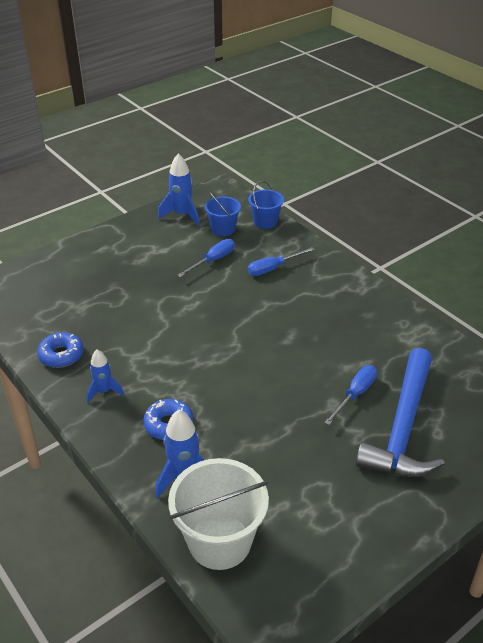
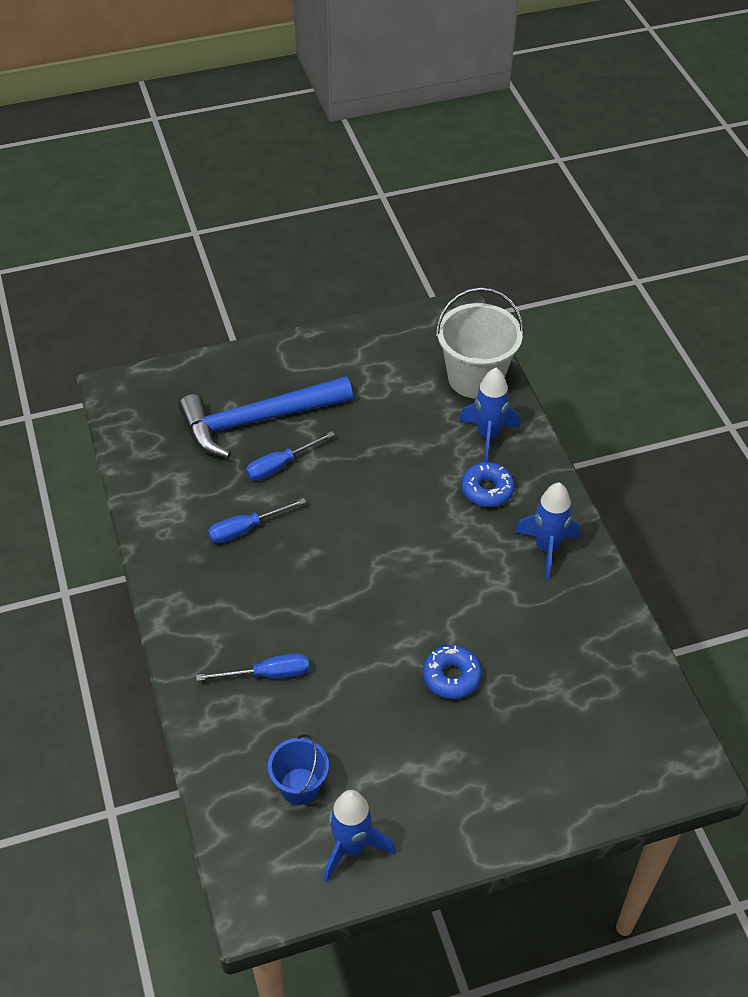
camera: 160 degrees left, 10 degrees up
blue donut [37,332,84,368] -> blue donut moved to [423,645,482,699]
blue rocket [87,349,124,403] -> blue rocket [514,482,580,579], size x1.54
blue screwdriver [177,239,235,277] -> blue screwdriver moved to [208,498,306,544]
blue bucket [248,181,284,229] -> none
blue hammer [355,348,445,477] -> blue hammer turned 150 degrees counterclockwise [178,376,353,458]

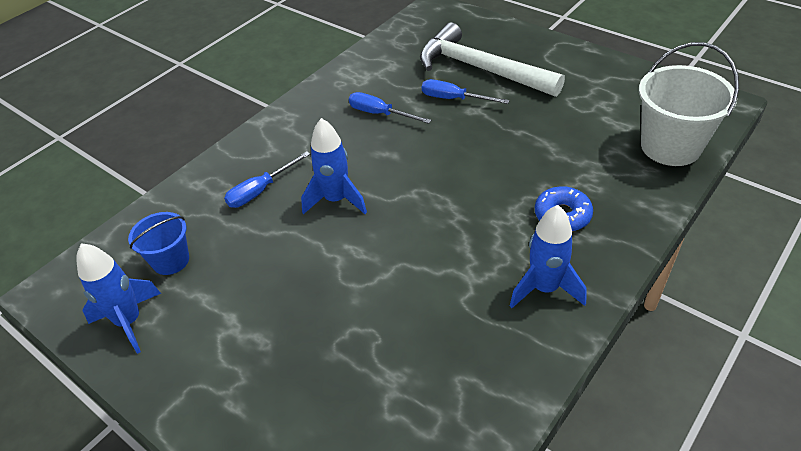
camera: 60 degrees right, 5 degrees down
blue hammer [178,376,353,458] -> white hammer [420,22,565,97]
blue screwdriver [196,653,309,681] -> blue screwdriver turned 90 degrees clockwise [224,151,310,208]
blue donut [423,645,482,699] -> none
blue rocket [459,368,520,462] -> blue rocket moved to [301,118,367,214]

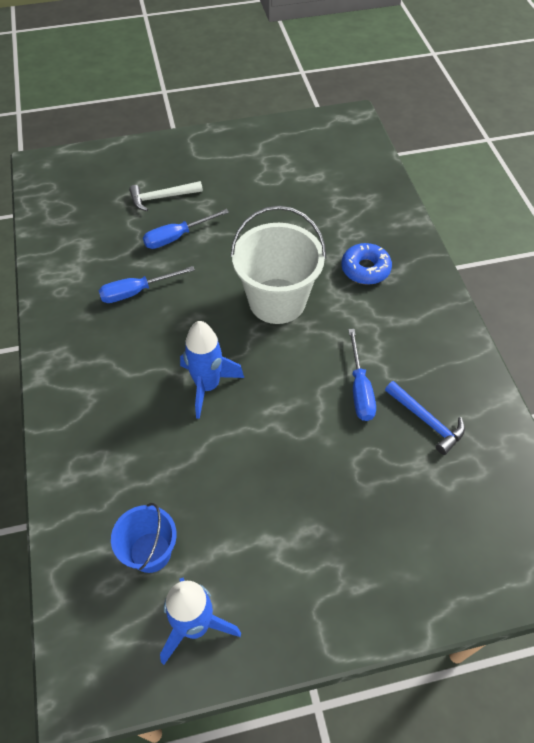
camera: 55 degrees left, 10 degrees up
blue screwdriver [224,151,310,208] -> blue screwdriver moved to [348,329,376,421]
white hammer [420,22,565,97] -> white hammer [129,181,203,211], size x0.47
blue rocket [510,205,587,308] -> none
white bucket [639,42,739,166] -> white bucket moved to [230,206,326,324]
none -> blue hammer [385,381,465,455]

